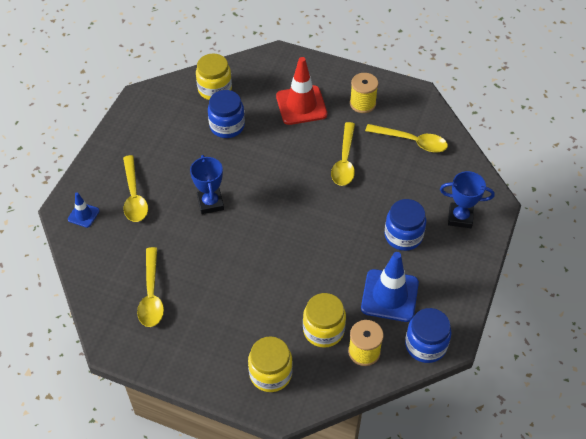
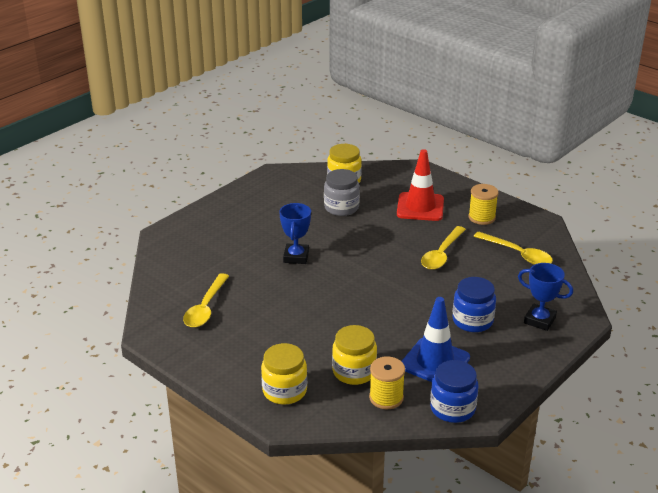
camera: 20 degrees right, 20 degrees down
blue traffic cone [68,192,100,228] -> none
yellow spoon [123,155,148,222] -> none
blue jar [208,90,245,138] -> grey jar [324,169,360,216]

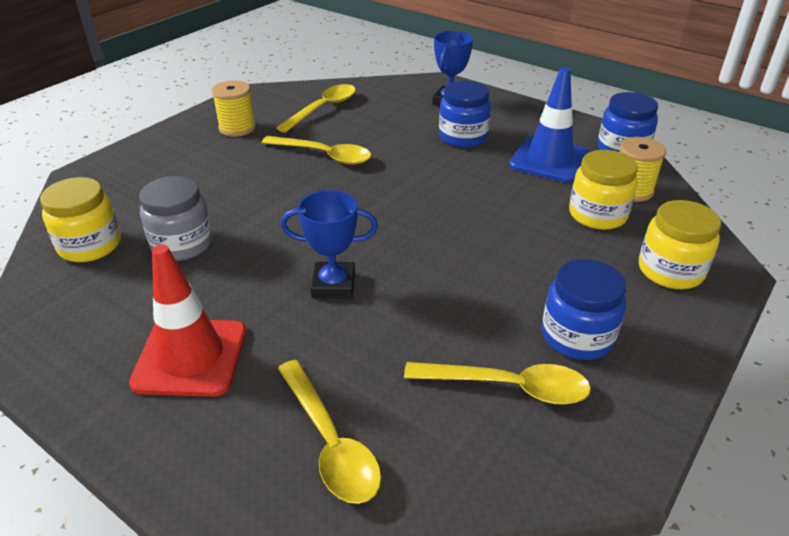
camera: 95 degrees left, 5 degrees up
red traffic cone [397,149,444,221] -> red traffic cone moved to [129,244,246,397]
none -> yellow spoon [278,360,381,504]
none -> blue jar [542,259,626,360]

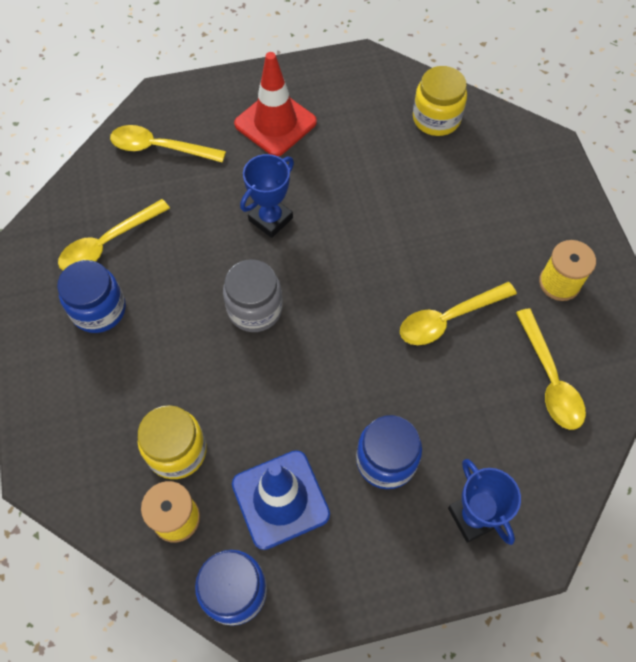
camera: 130 degrees right, 25 degrees up
grey jar [139,176,213,261] -> grey jar moved to [223,259,283,332]
yellow jar [639,200,721,289] -> none

